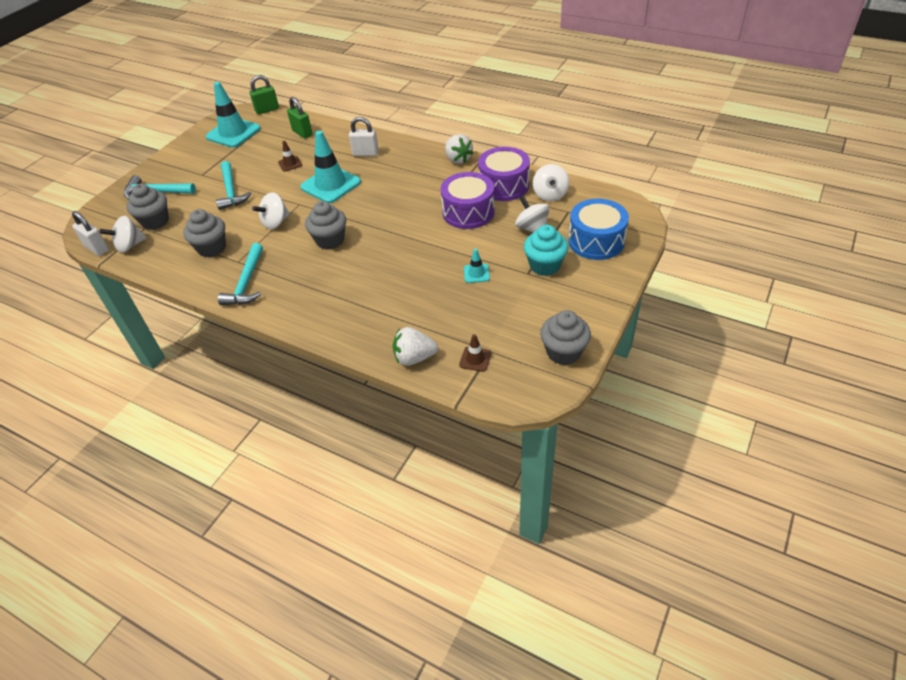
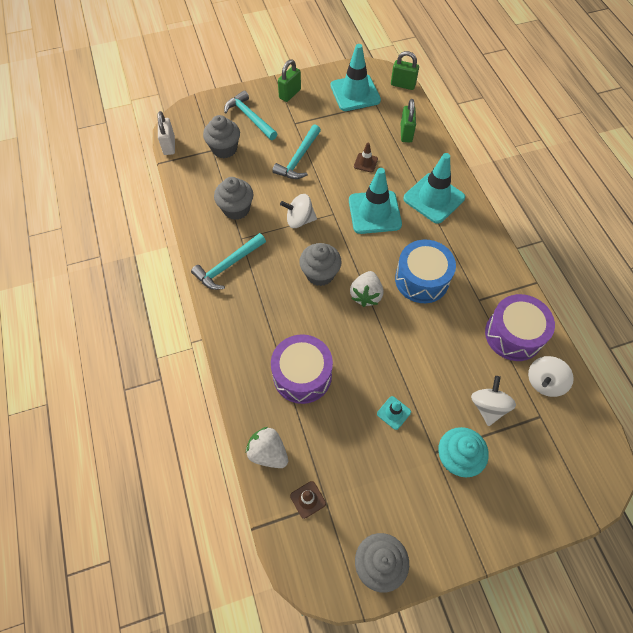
camera: 40 degrees right, 15 degrees up
white spinning top [99,216,147,253] -> none
white padlock [349,117,379,156] -> turquoise traffic cone [403,153,465,224]
purple drum [440,172,495,229] -> purple drum moved to [271,334,333,404]
white strawberry [445,134,473,164] -> white strawberry moved to [350,271,383,307]
blue drum [568,199,629,260] -> blue drum moved to [395,240,456,303]
none -> green padlock [278,59,301,102]

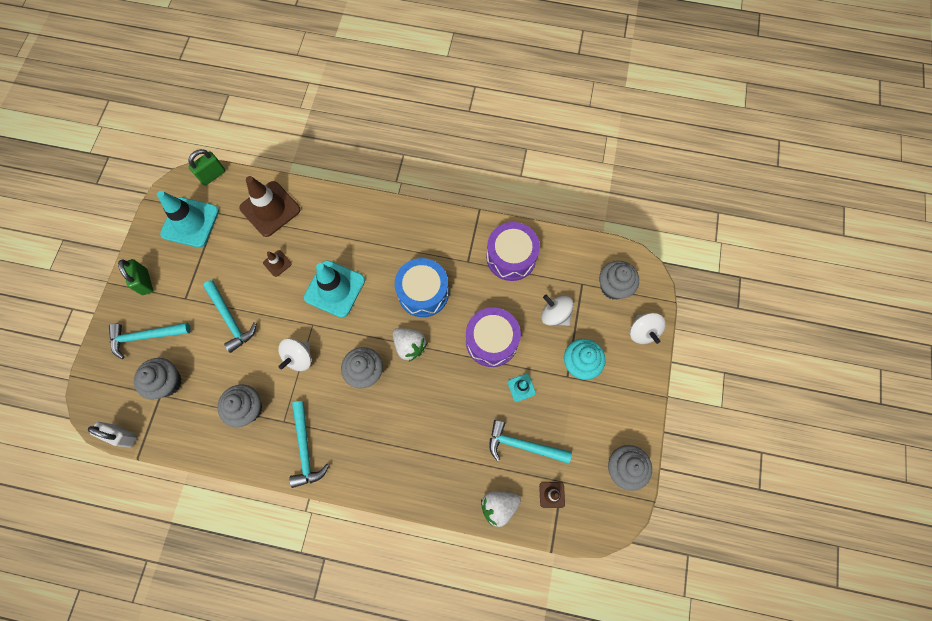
camera: 60 degrees left, 10 degrees up
purple drum [271,334,333,404] -> purple drum moved to [466,307,521,367]
green padlock [401,99,416,142] -> brown traffic cone [239,176,300,237]
turquoise traffic cone [403,153,465,224] -> none
white spinning top [528,356,574,397] -> white spinning top moved to [630,313,666,344]
none -> turquoise hammer [489,420,572,464]
none -> grey cupcake [599,261,639,300]

